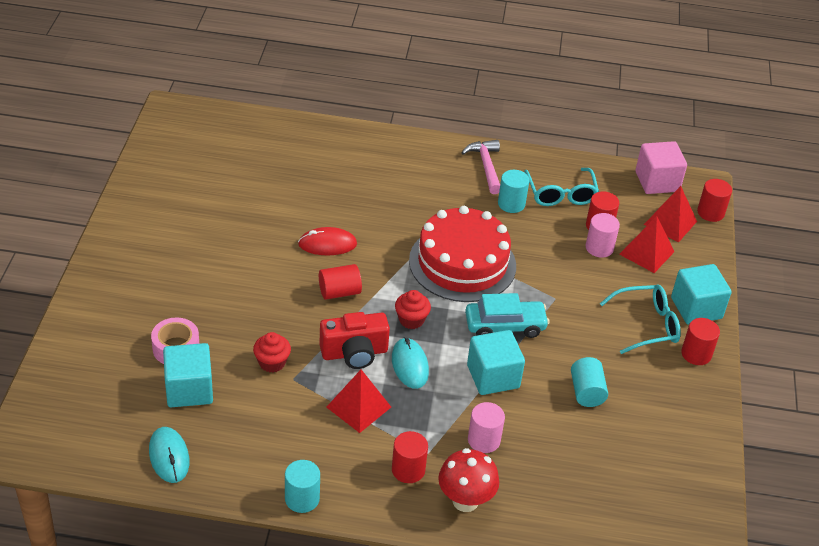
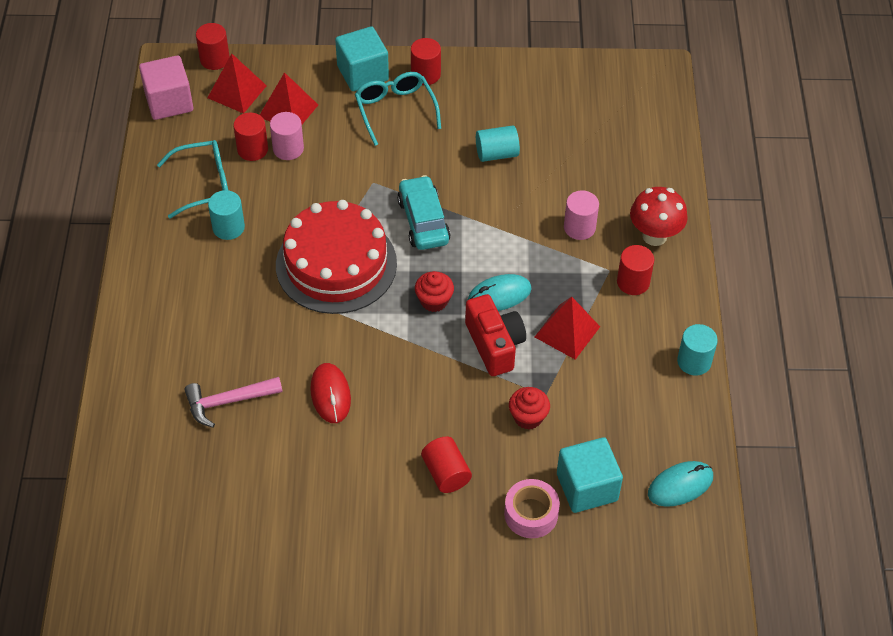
camera: 95 degrees left, 10 degrees up
red cylinder [319,264,362,300] -> red cylinder moved to [421,436,472,493]
pink hammer [461,140,500,194] -> pink hammer moved to [184,377,283,428]
turquoise cube [467,330,525,395] -> none

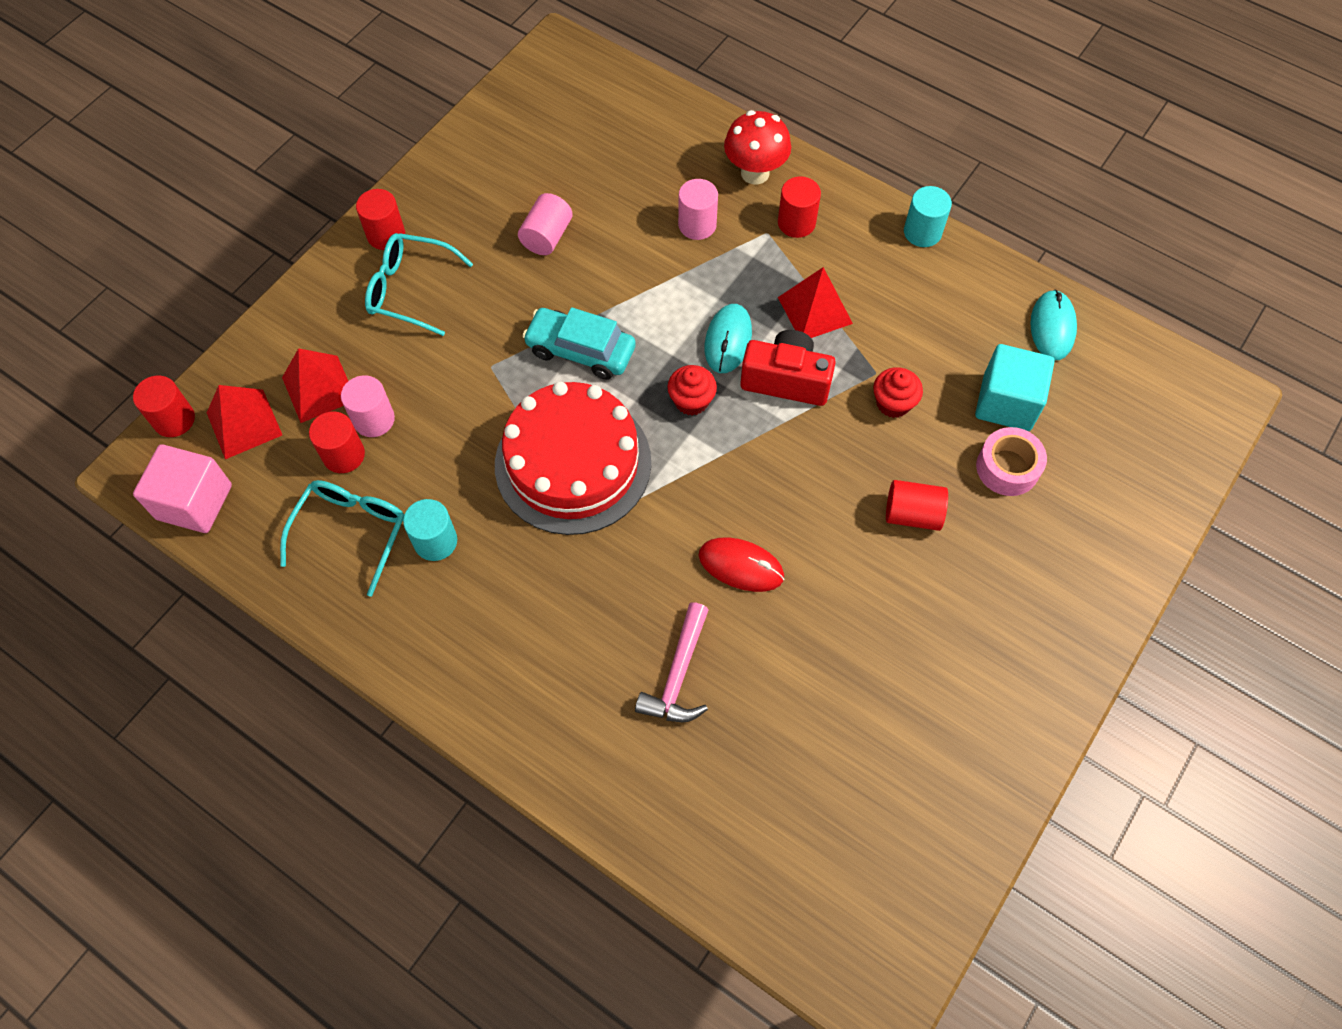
camera: 55 degrees left, 10 degrees up
turquoise cube [335,26,389,91] -> none
turquoise cylinder [476,126,520,162] -> pink cylinder [518,193,573,255]

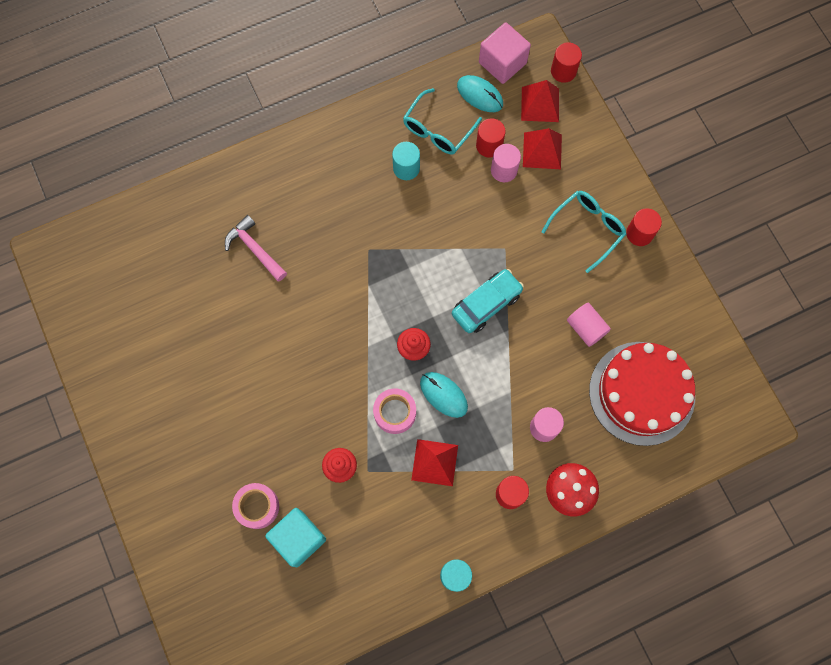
camera: 120 degrees right, 10 degrees up
turquoise glasses [280,480,404,597] -> turquoise glasses turned 75 degrees clockwise [403,88,482,155]
red cake [495,382,651,535] -> red cake moved to [589,342,695,446]
red mouse [698,538,784,592] -> none
red camera [740,330,836,406] -> pink tape [373,388,416,434]
red cylinder [886,480,948,531] -> none
turquoise mouse [1030,289,1077,361] -> turquoise mouse moved to [457,75,503,112]

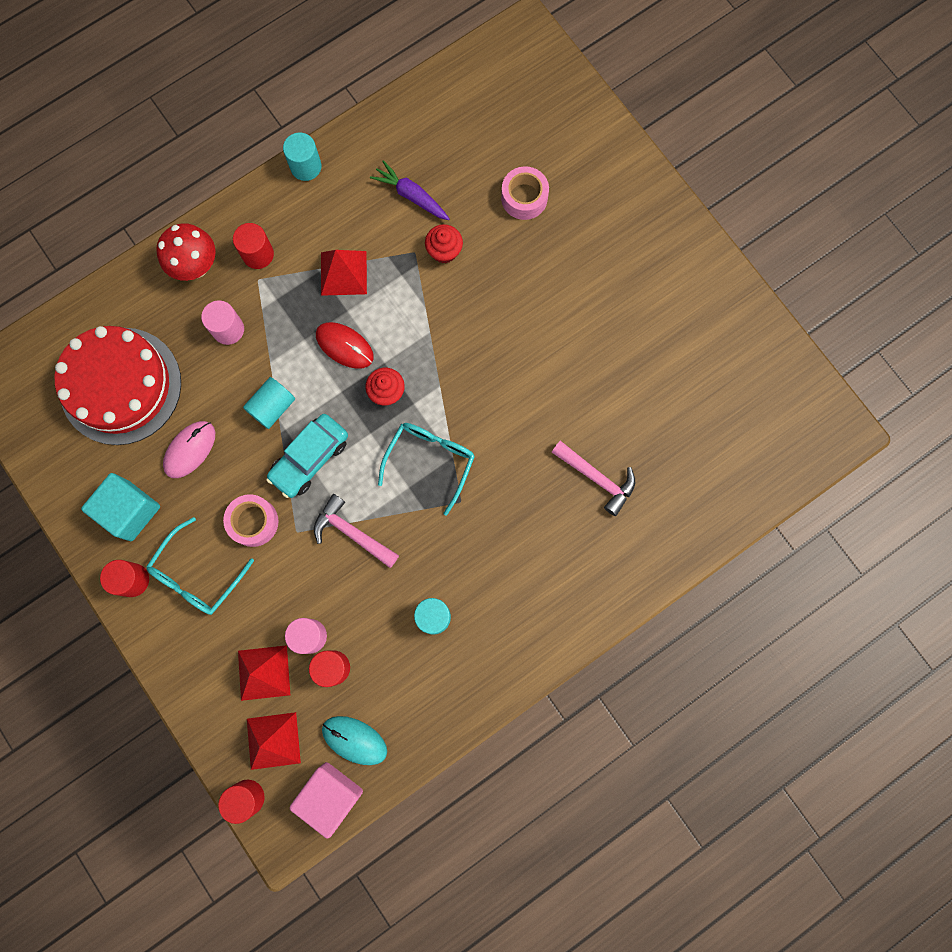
camera: 170 degrees right, 5 degrees up
turquoise cube [265,508,326,567] -> turquoise cube moved to [81,473,160,541]
pink tape [373,388,416,434] -> pink tape moved to [223,494,279,547]
turquoise glasses [403,88,482,155] -> turquoise glasses moved to [378,423,475,516]
turquoise mouse [420,372,468,418] -> red mouse [316,322,374,369]
pink cylinder [567,303,611,347] -> pink mouse [163,421,215,478]
none -> turquoise cylinder [243,377,295,429]
none -> pink hammer [314,494,399,568]
none -> purple carrot [370,160,450,220]

